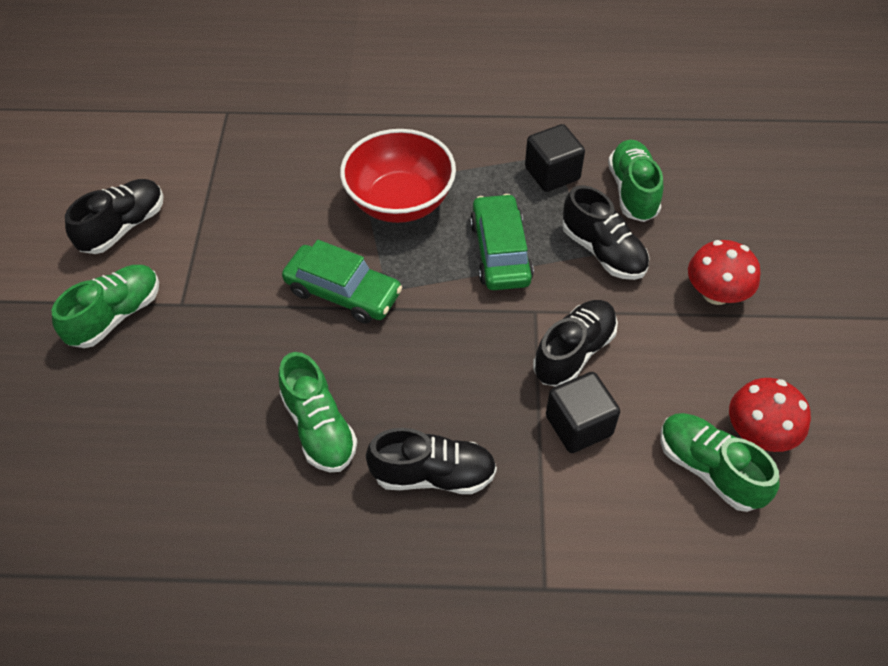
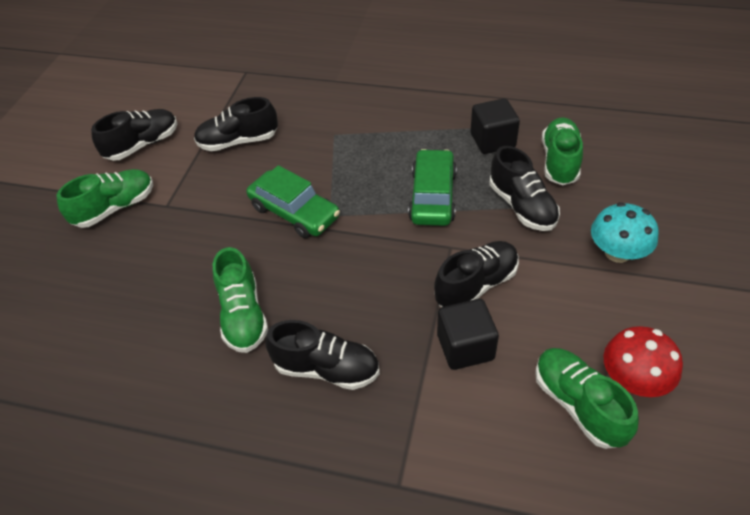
camera: 15 degrees right, 5 degrees down
red bowl [340,129,456,223] -> none
red mushroom [688,240,761,305] -> turquoise mushroom [591,202,659,263]
none -> black shoe [194,97,278,151]

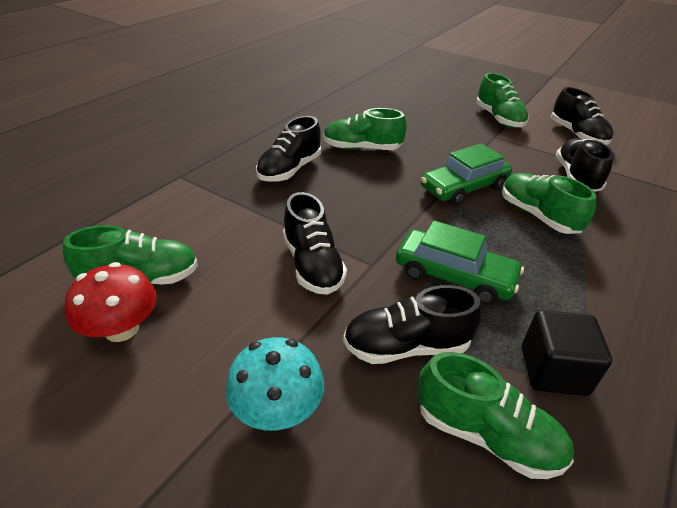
camera: 105 degrees right, 10 degrees down
black cube [437,299,499,370] -> none
none -> green shoe [502,173,596,234]

